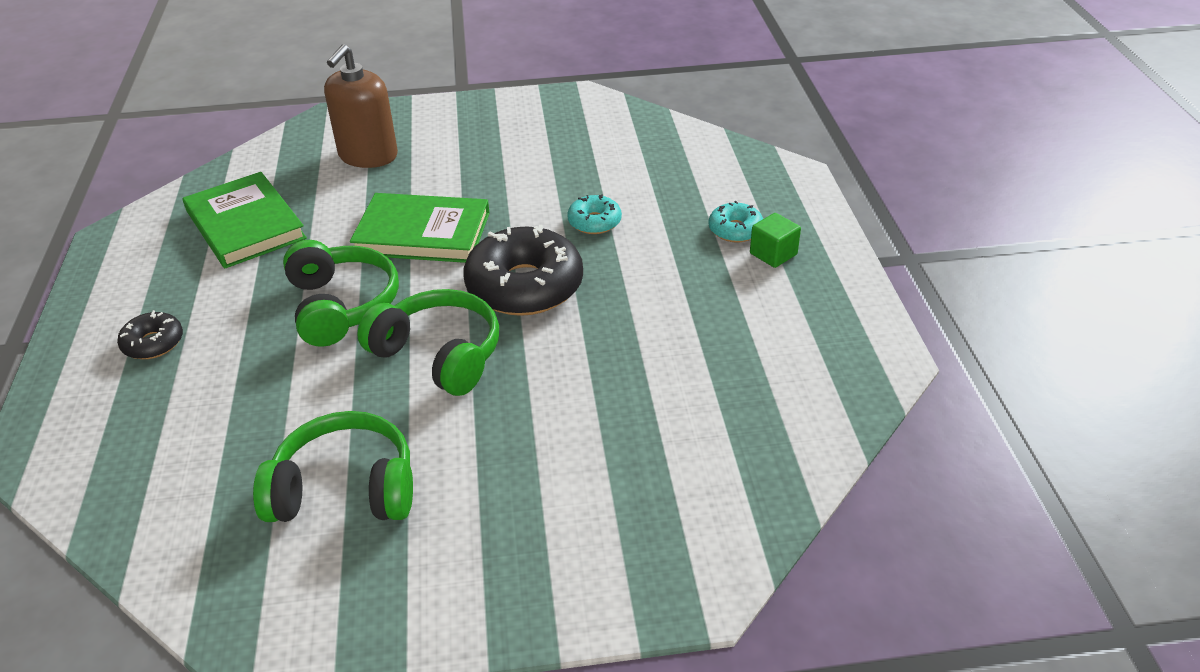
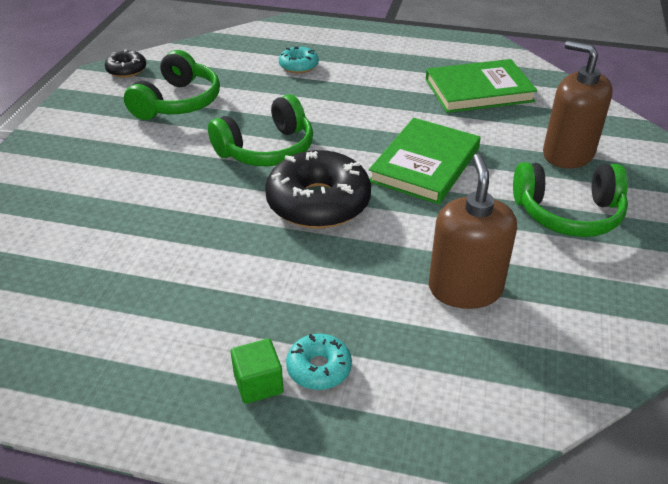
camera: 110 degrees right, 0 degrees up
black donut [117,310,183,359] -> black donut moved to [105,49,146,78]
green headphones [283,240,399,347] -> green headphones moved to [513,162,628,237]
turquoise donut [567,194,622,234] -> turquoise donut moved to [279,47,319,73]
none -> brown soap dispenser [429,154,517,309]

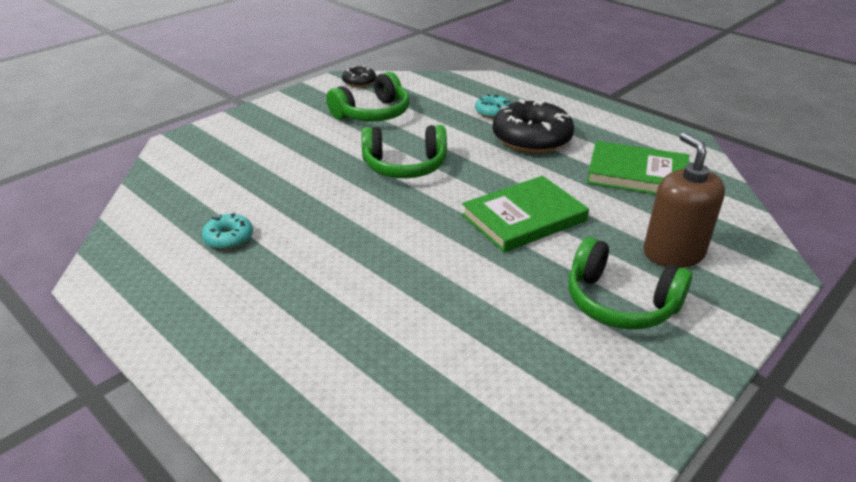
camera: 30 degrees right, 5 degrees down
green cube [231,338,284,404] -> none
black donut [265,150,371,229] -> black donut moved to [493,99,574,153]
turquoise donut [286,334,352,390] -> turquoise donut moved to [202,213,253,250]
brown soap dispenser [429,154,517,309] -> none

